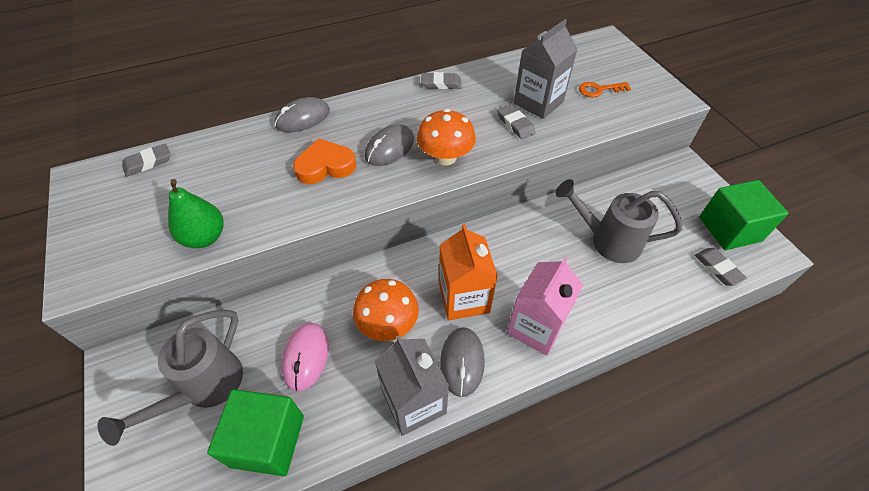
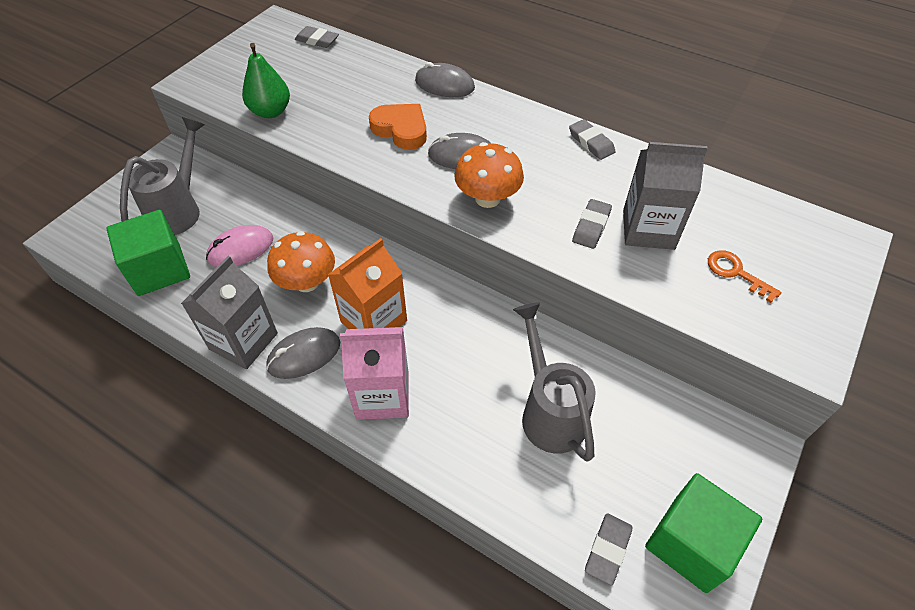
camera: 55 degrees right, 0 degrees up
grey watering can [98,310,243,446] -> grey watering can turned 120 degrees clockwise [120,117,205,235]

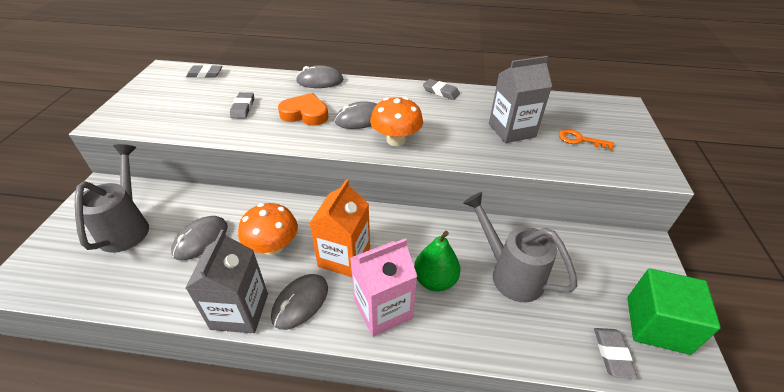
camera: 25 degrees left, 10 degrees down
green cube [106,210,190,296] -> none
pink mouse [206,225,273,267] -> grey mouse [171,216,228,260]
green pear [242,43,290,118] -> green pear moved to [414,231,460,291]
grey eraser [572,199,612,249] -> grey eraser moved to [230,92,254,118]

